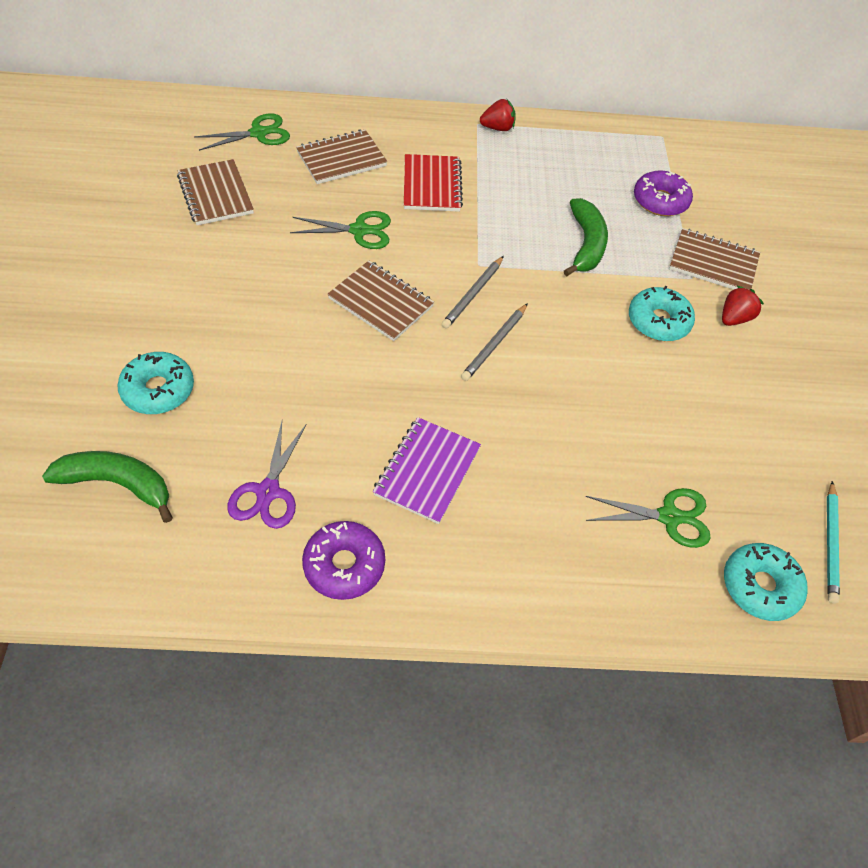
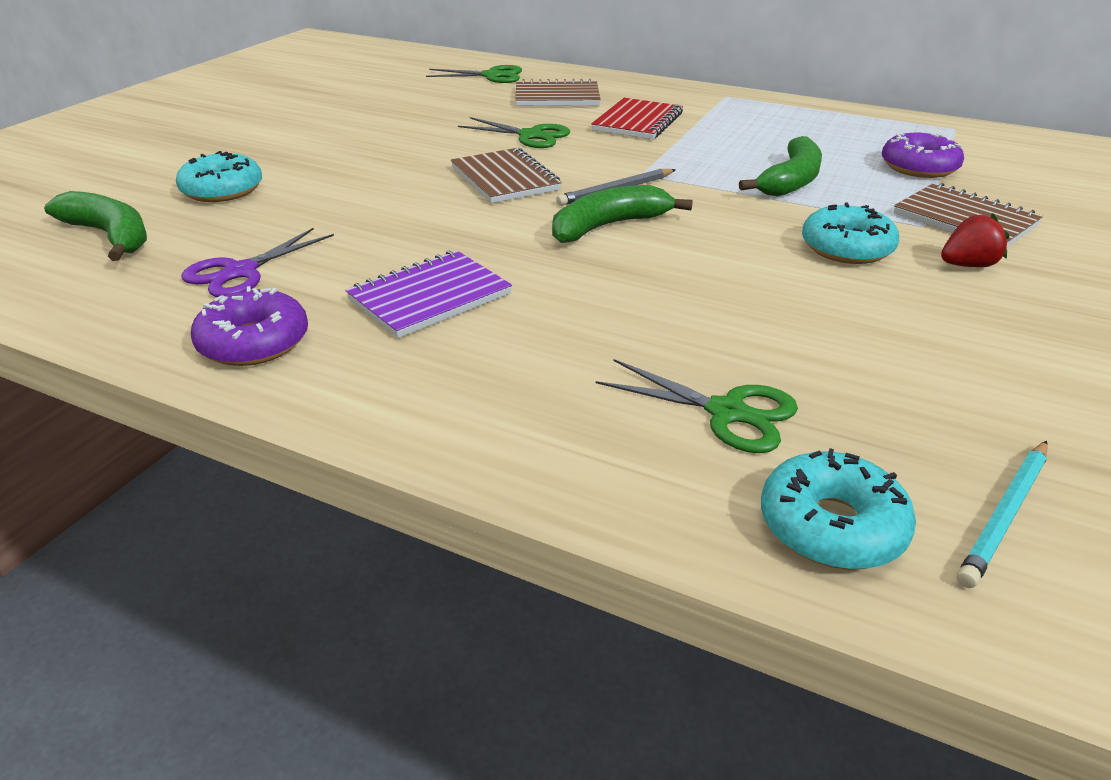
camera: 30 degrees right, 20 degrees down
brown notebook [177,159,254,225] -> none
grey pencil [461,303,528,381] -> green banana [552,185,693,243]
red strawberry [480,99,516,131] -> none

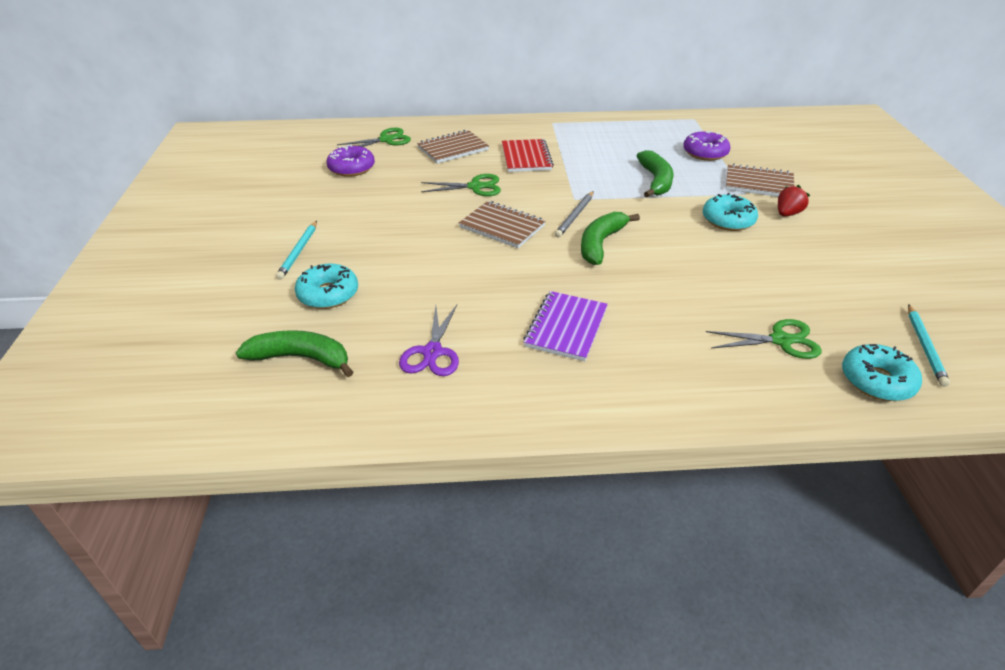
camera: 30 degrees left, 5 degrees up
purple donut [191,286,308,366] -> purple donut moved to [327,144,375,177]
none -> turquoise pencil [276,221,317,280]

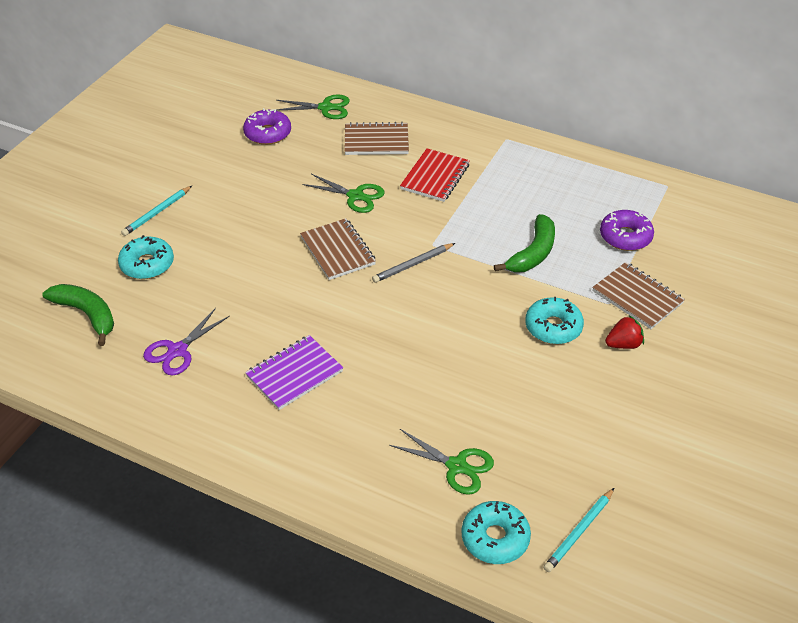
camera: 30 degrees right, 5 degrees up
green banana [581,212,640,265] -> none

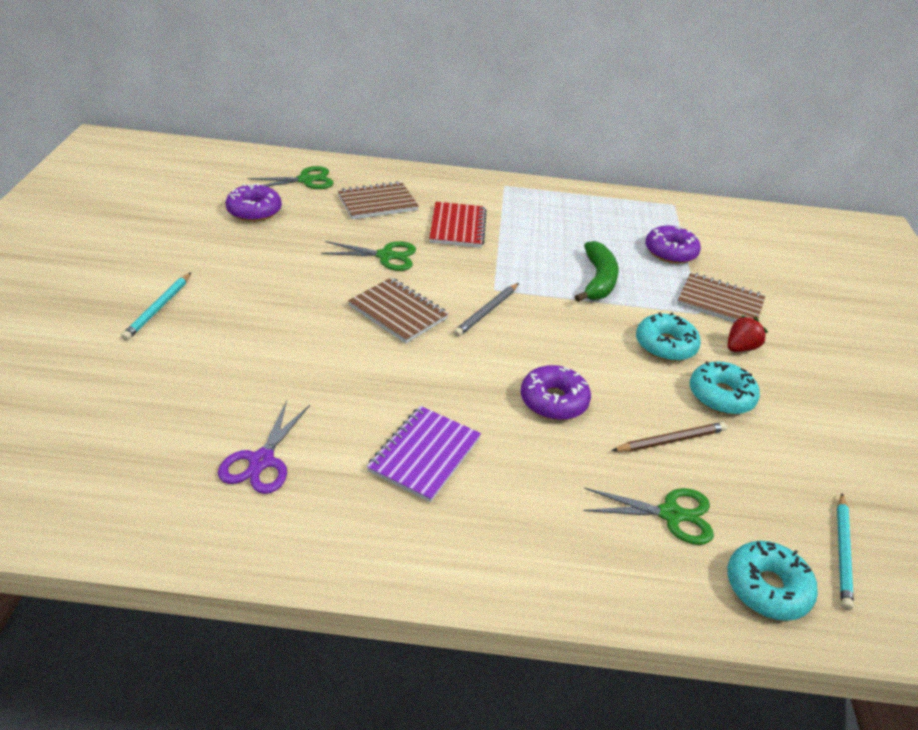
camera: 25 degrees left, 5 degrees down
green banana [42,284,114,346] -> none
turquoise donut [118,235,174,279] -> turquoise donut moved to [690,361,760,415]
none -> purple donut [521,365,591,420]
none -> brown pencil [611,422,727,452]

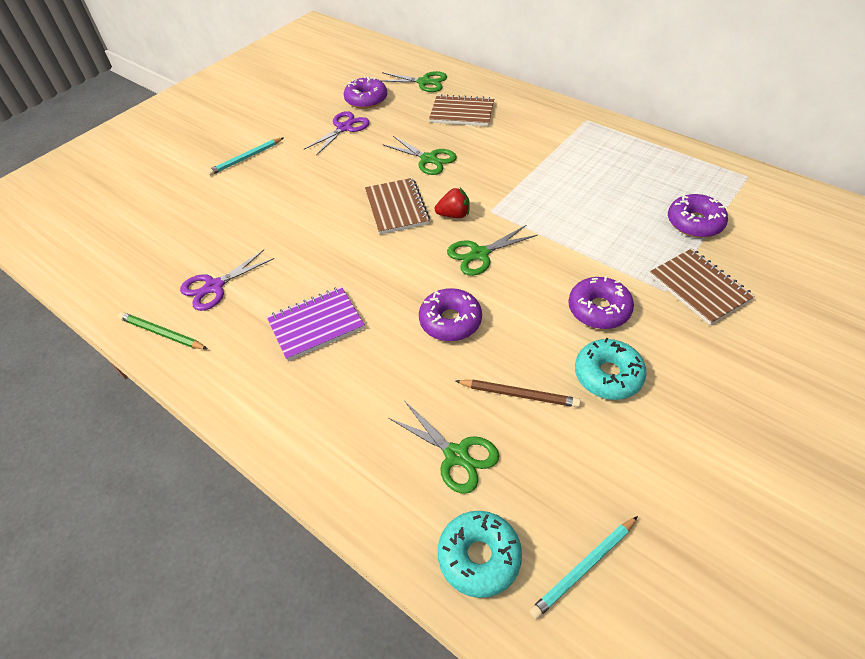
camera: 40 degrees right, 10 degrees up
red notebook [429,202,487,248] -> none
grey pencil [454,283,519,337] -> none
green banana [575,241,619,302] -> none
turquoise donut [636,312,701,361] -> purple donut [569,276,634,329]
red strawberry [728,315,768,352] -> red strawberry moved to [435,188,470,218]
none -> green pencil [118,312,207,349]
none -> purple scissors [304,111,370,155]
none -> green scissors [447,225,538,276]

